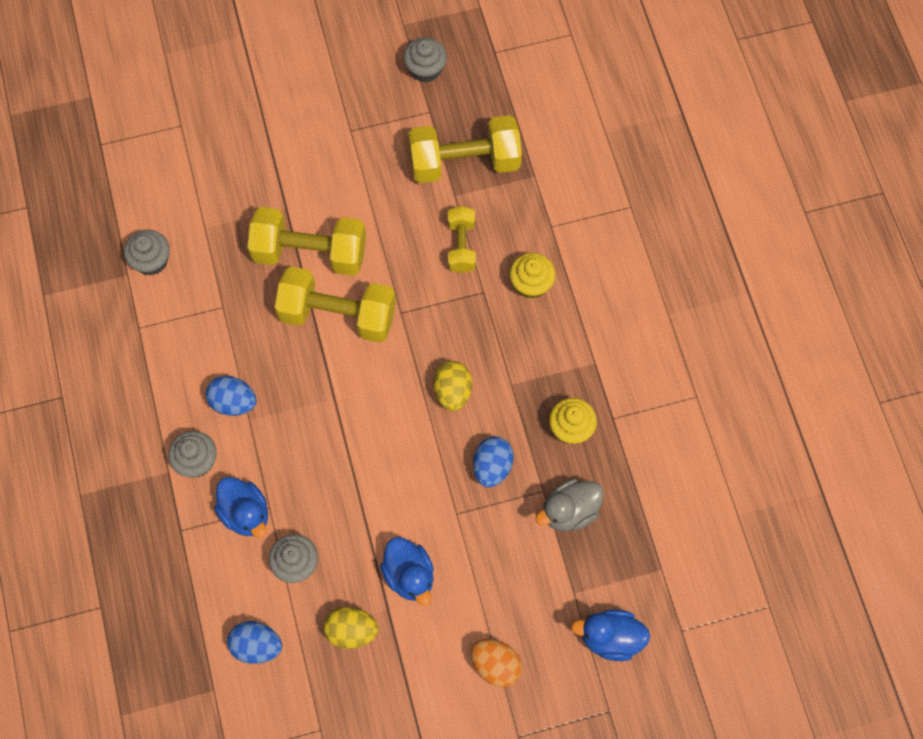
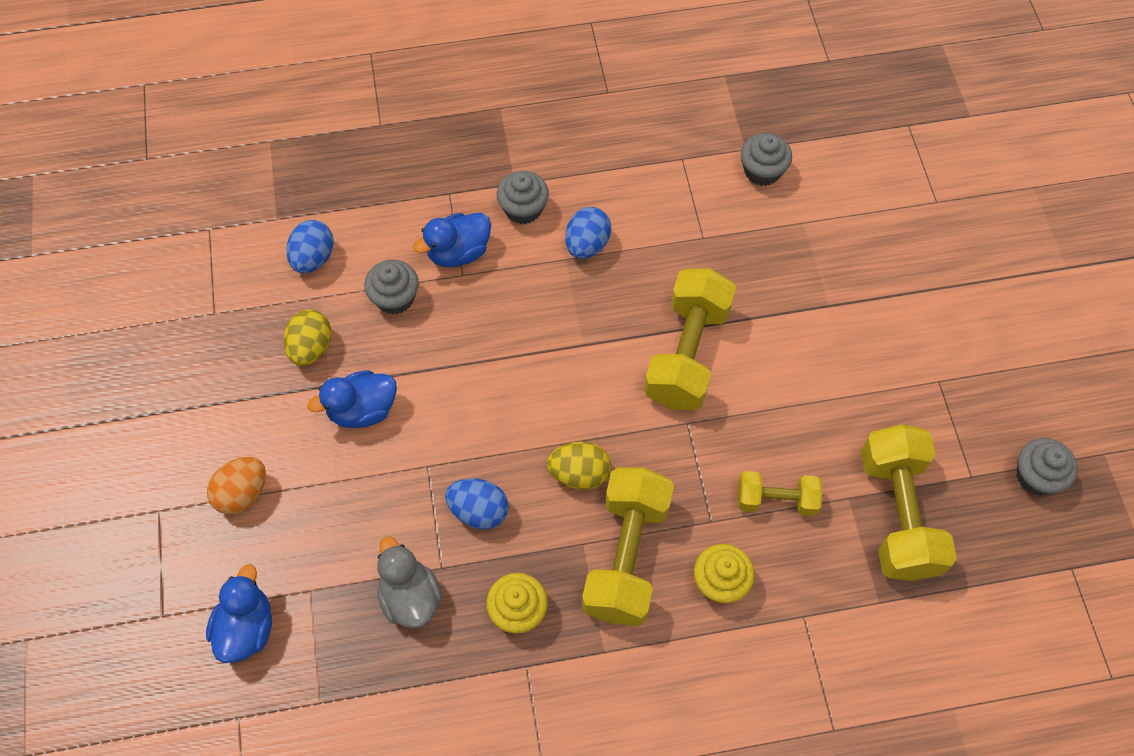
camera: 95 degrees right, 5 degrees down
yellow dumbbell [247,207,366,276] -> yellow dumbbell moved to [582,468,674,626]

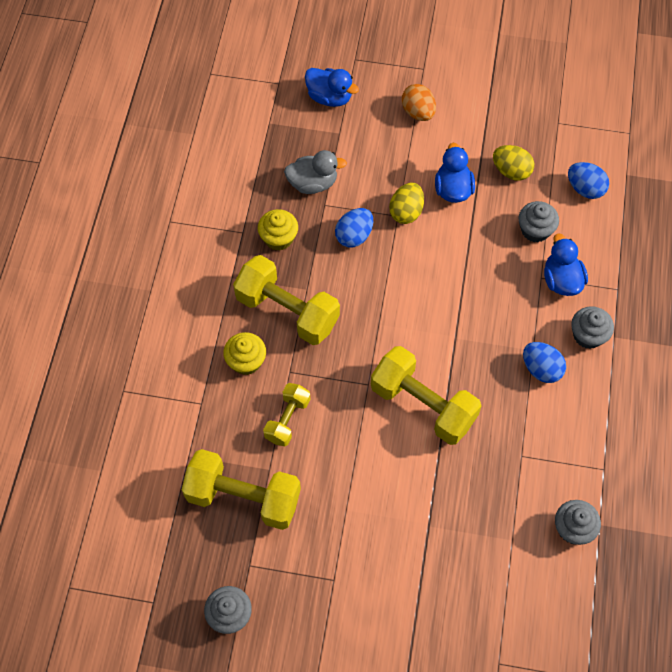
camera: 110 degrees right, 0 degrees up
yellow egg [547,442,611,490] -> yellow egg moved to [389,183,424,224]

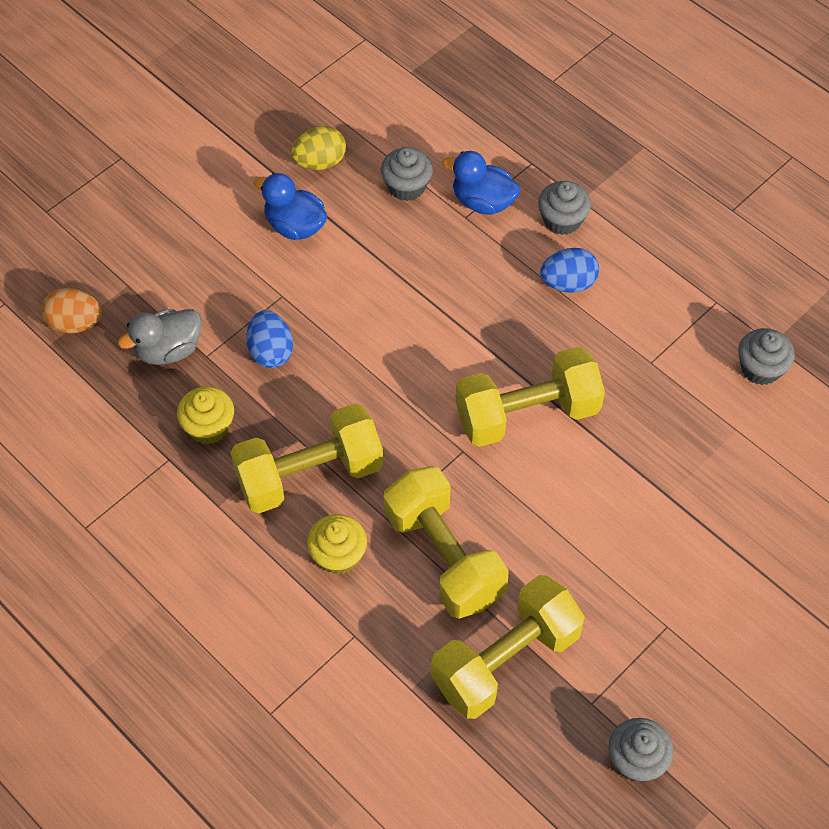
camera: 55 degrees left, 5 degrees down
yellow dumbbell [263,383,311,447] -> yellow dumbbell [384,466,509,619], size x1.78
grey duck [284,150,347,194] -> grey duck turned 150 degrees counterclockwise [118,309,202,365]
blue duck [305,68,359,107] -> none
yellow egg [389,183,424,224] -> none
orange egg [402,84,436,121] -> orange egg moved to [41,288,102,333]
blue egg [568,162,609,199] -> none

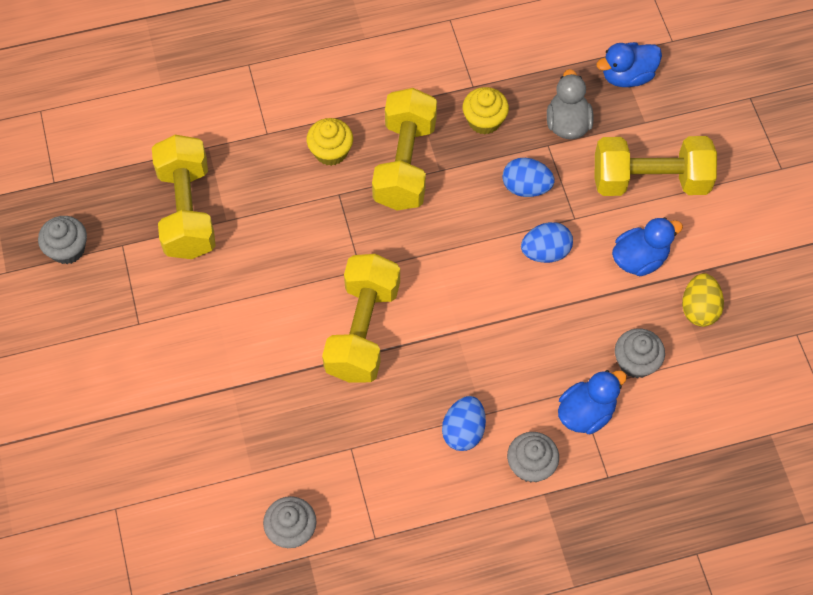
camera: 120 degrees right, 5 degrees up
orange egg [41,288,102,333] -> blue duck [597,42,662,87]
yellow dumbbell [384,466,509,619] -> yellow dumbbell moved to [595,136,717,196]
none -> blue egg [521,222,573,263]

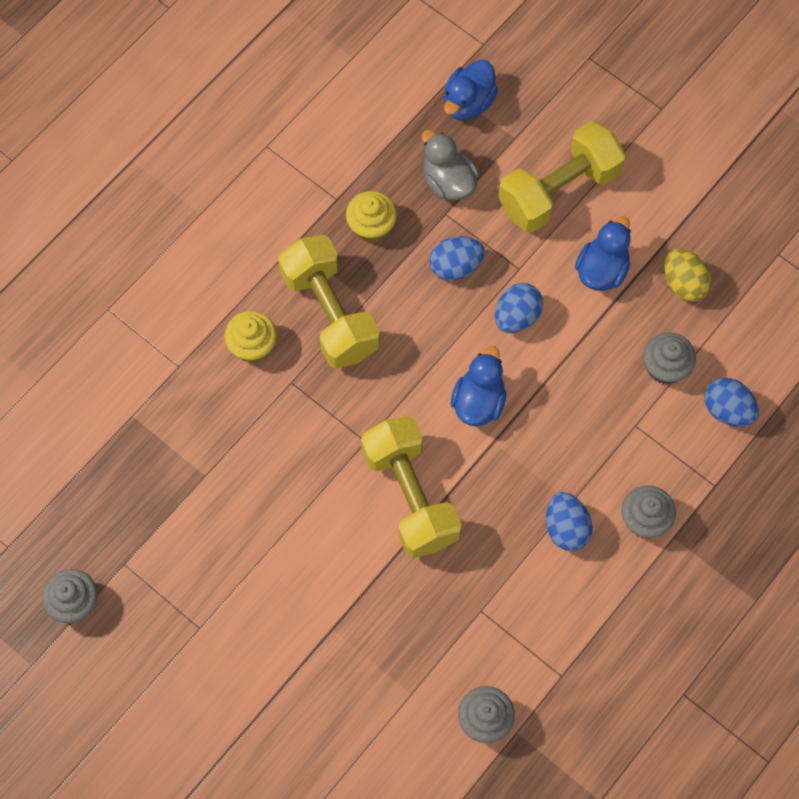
camera: 35 degrees left, 5 degrees up
yellow dumbbell [152,135,216,259] -> none
blue duck [558,370,627,434] -> blue duck moved to [451,346,506,426]
none -> blue egg [704,378,759,427]

